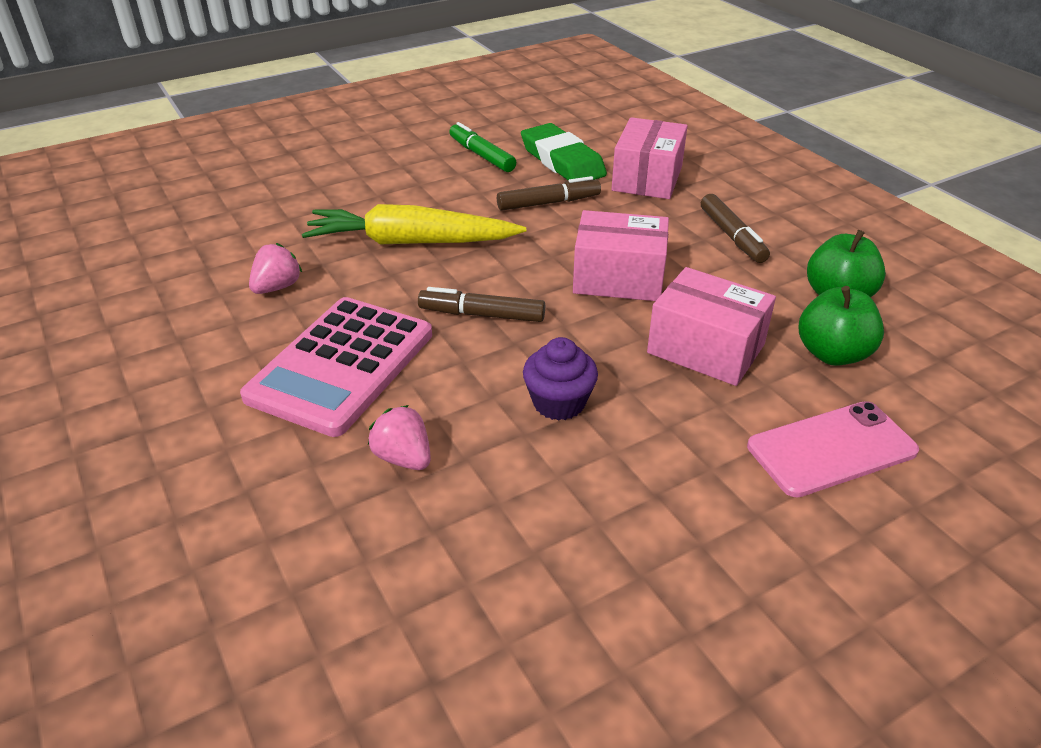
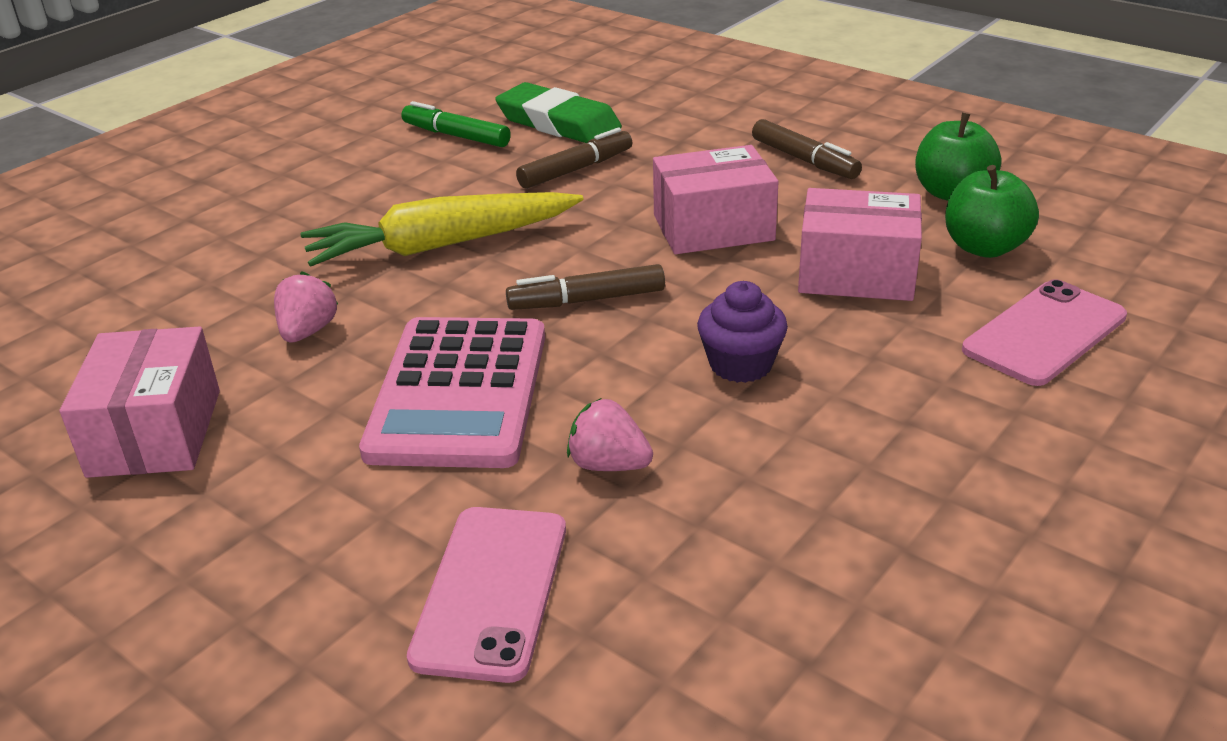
camera: 20 degrees left, 5 degrees down
pink box [611,117,688,199] -> pink box moved to [60,327,220,478]
none -> pink phone [407,507,566,683]

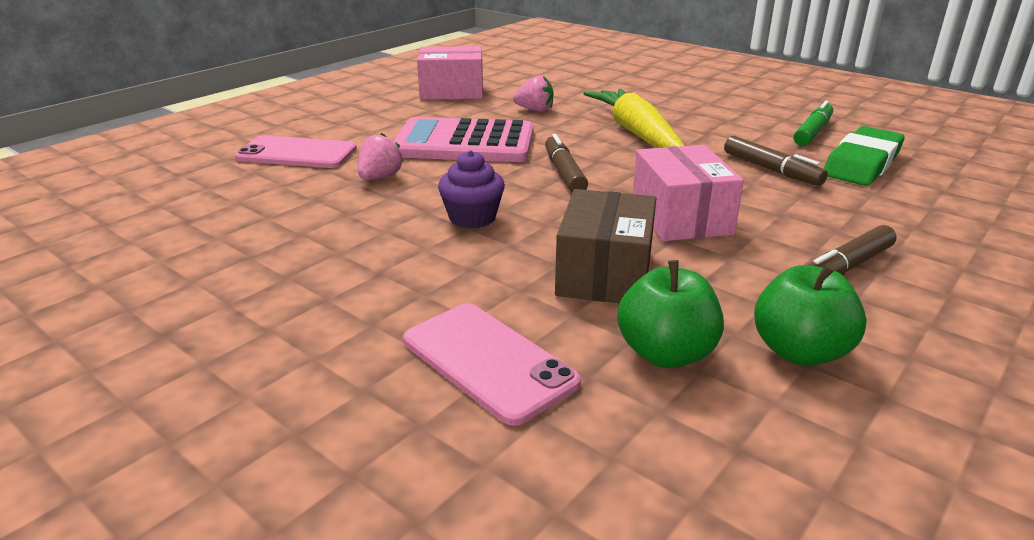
camera: 90 degrees right, 5 degrees down
pink box [798,188,922,301] -> brown box [555,189,656,303]

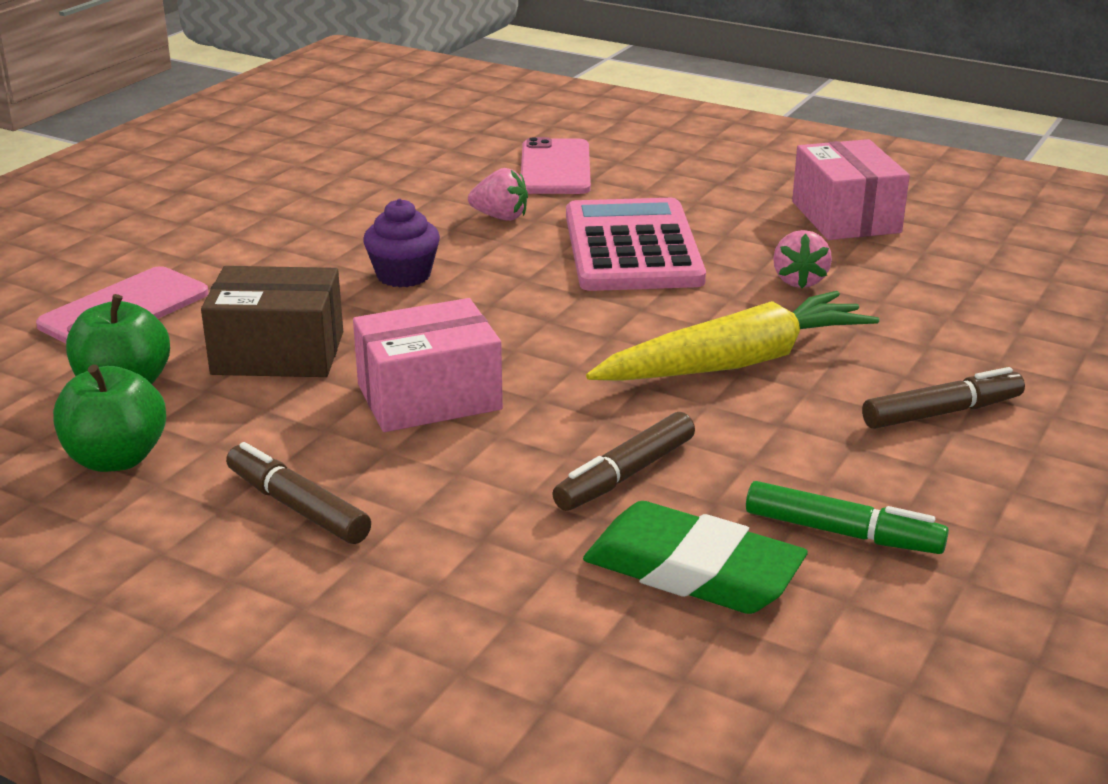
camera: 80 degrees right, 0 degrees up
brown marker [545,134,588,193] -> brown marker moved to [862,367,1025,429]

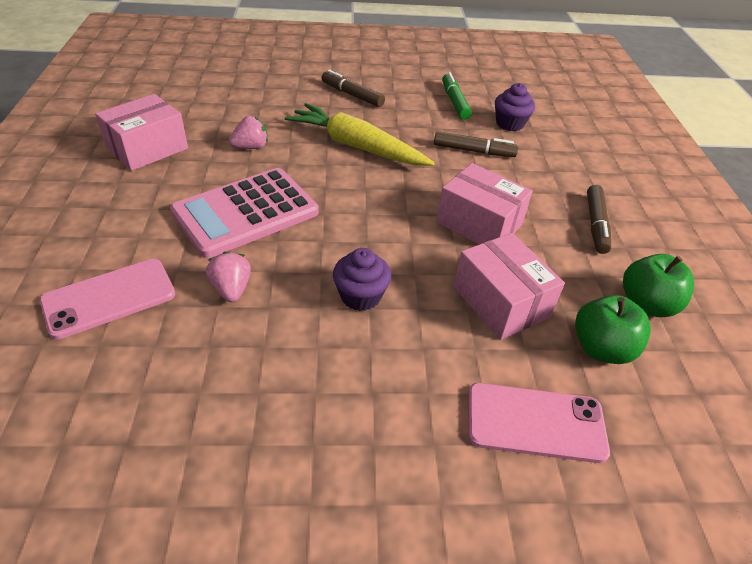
camera: 125 degrees left, 15 degrees up
brown box [201,266,343,377] -> pink box [454,233,565,340]
green eraser [583,501,808,614] -> purple cupcake [495,83,535,131]

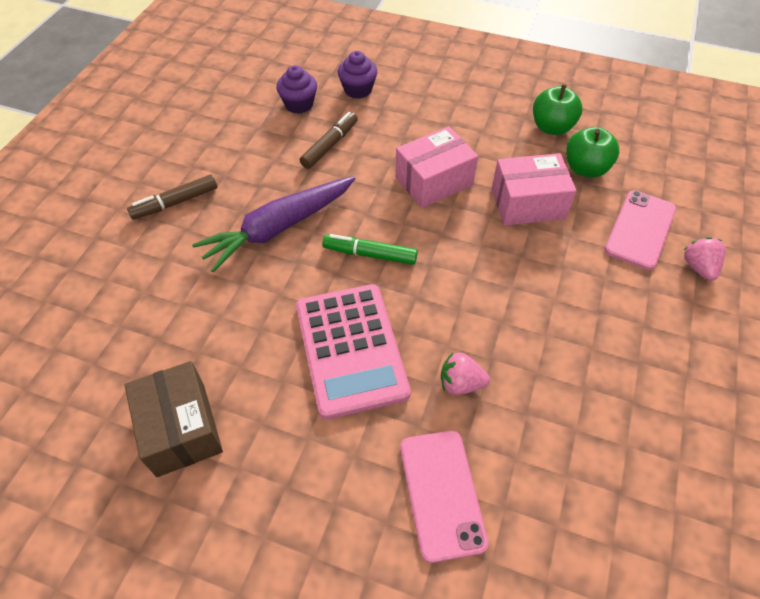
camera: 65 degrees left, 10 degrees up
pink box [95,94,188,171] -> brown box [125,361,223,477]
pink strawberry [229,116,268,149] -> pink strawberry moved to [684,237,726,281]
yellow carrot [285,103,435,166] -> purple carrot [192,176,356,272]
purple cupcake [333,248,391,311] -> purple cupcake moved to [338,51,377,99]
green marker [442,73,472,120] -> green marker moved to [323,234,418,265]
brown marker [587,185,611,254] -> none

